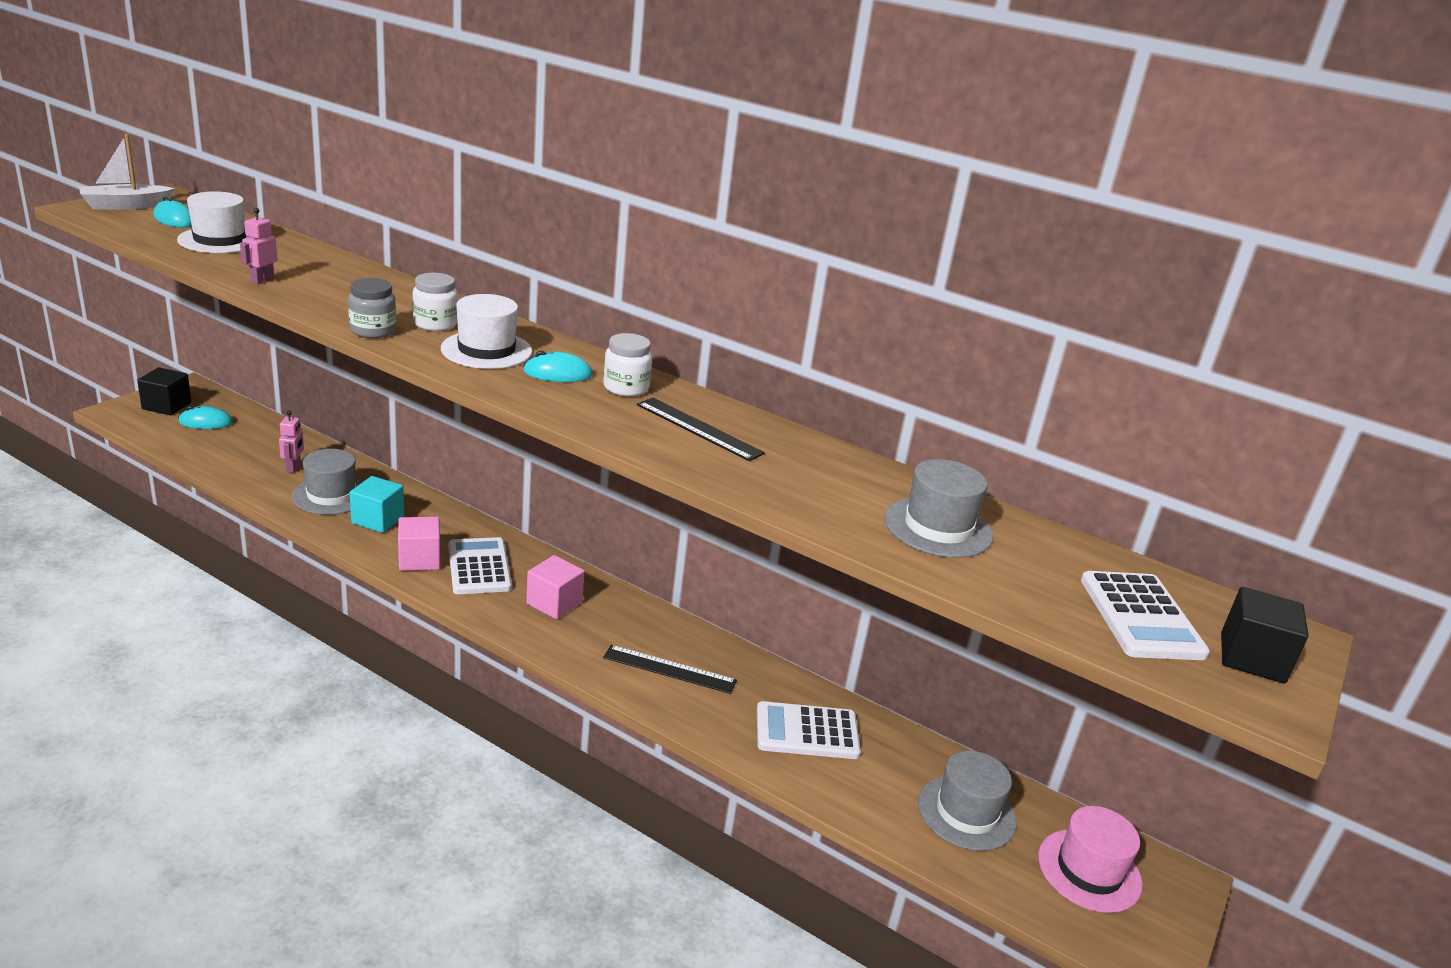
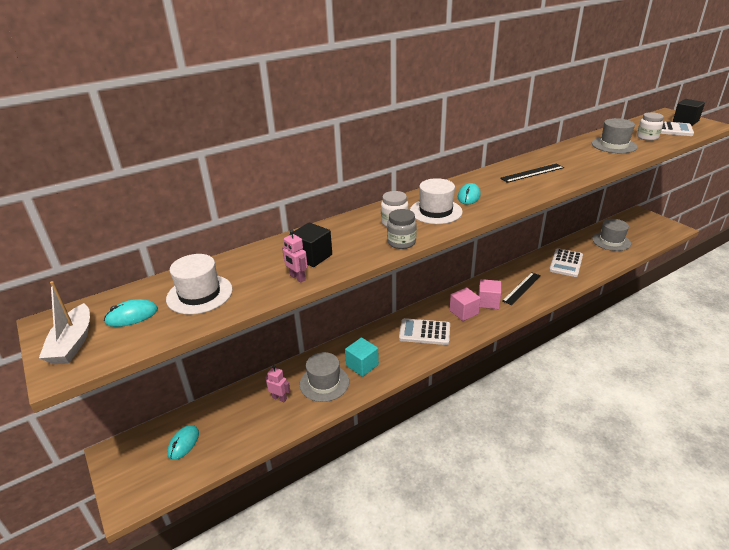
camera: 60 degrees left, 5 degrees up
black cube [137,367,191,415] -> black cube moved to [290,222,332,267]
pink cube [398,517,440,571] -> pink cube moved to [478,279,501,309]
white jar [603,333,652,397] -> white jar moved to [637,112,664,141]
pink hat [1038,806,1143,913] -> none

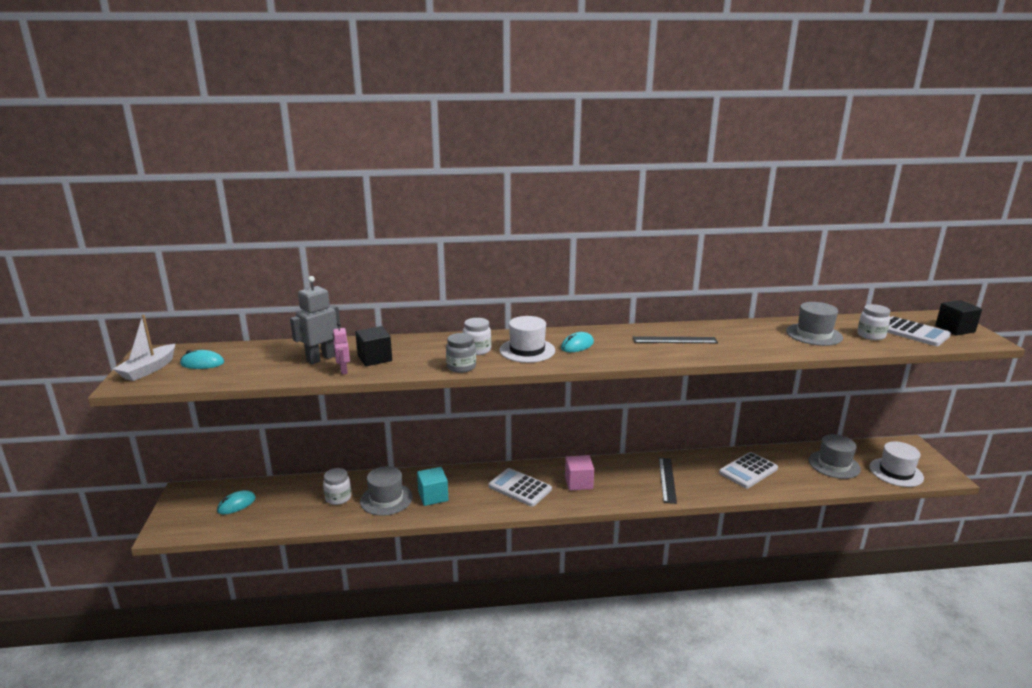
camera: 25 degrees right, 10 degrees down
white hat [166,254,233,315] -> white hat moved to [869,441,924,487]
pink robot [265,365,290,402] -> white jar [323,468,351,505]
pink cube [478,279,501,309] -> none
black ruler [502,272,541,305] -> black ruler turned 60 degrees counterclockwise [659,458,677,504]
none -> grey robot [290,276,341,364]

